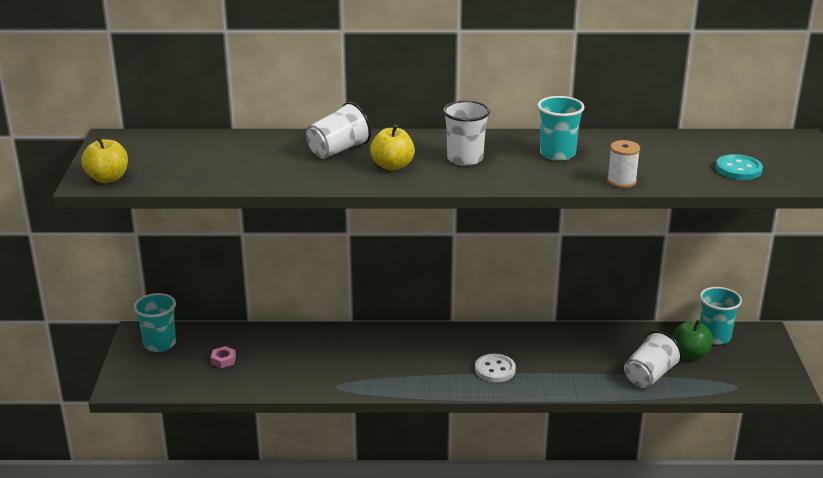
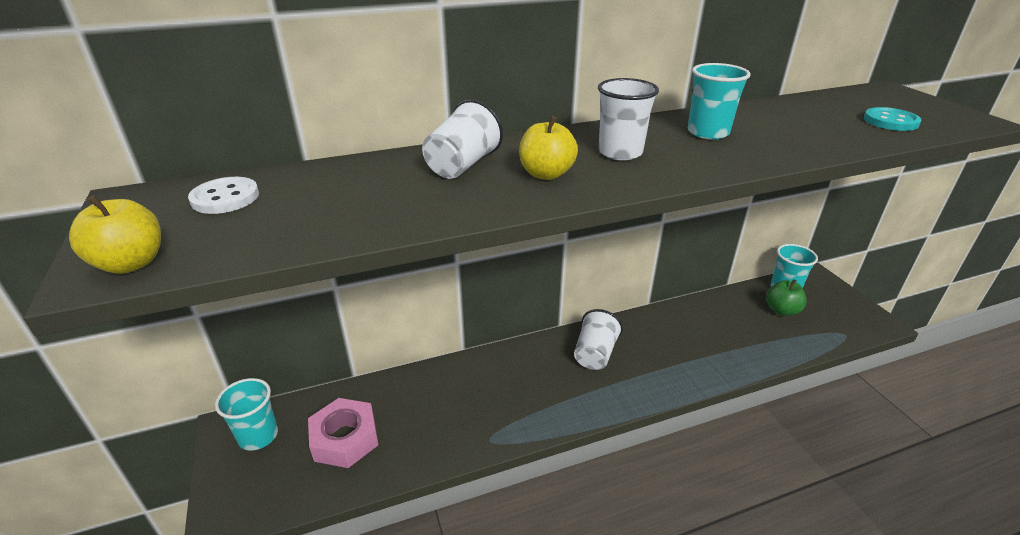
camera: 20 degrees left, 5 degrees up
pink nut [211,346,236,368] -> pink nut [308,398,378,468], size x2.30
white button [475,354,516,382] -> white button moved to [188,177,259,214]
white spool [607,140,640,188] -> none
white cup [624,331,682,388] -> white cup moved to [574,309,623,370]

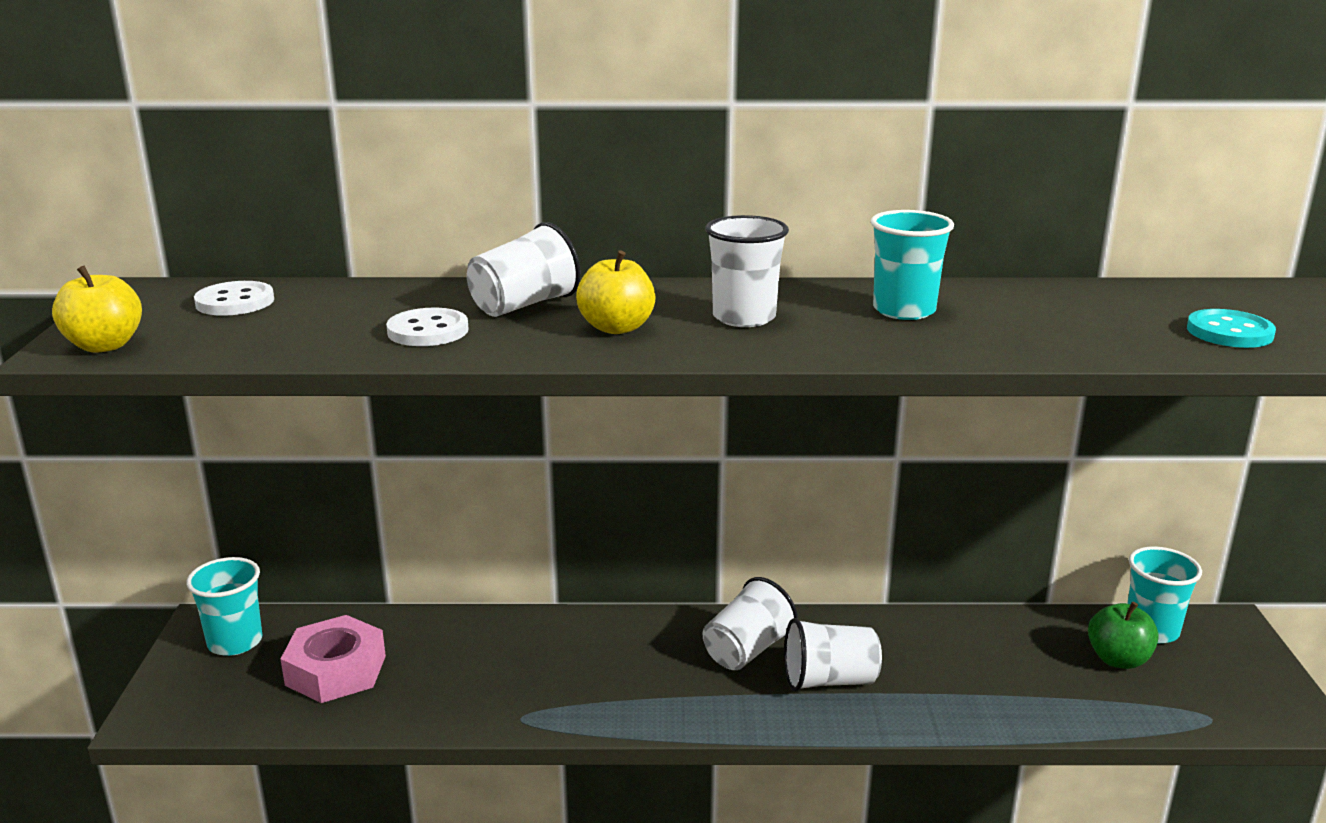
camera: 20 degrees right, 10 degrees down
none -> white button [386,308,469,346]
none -> white cup [784,618,882,692]

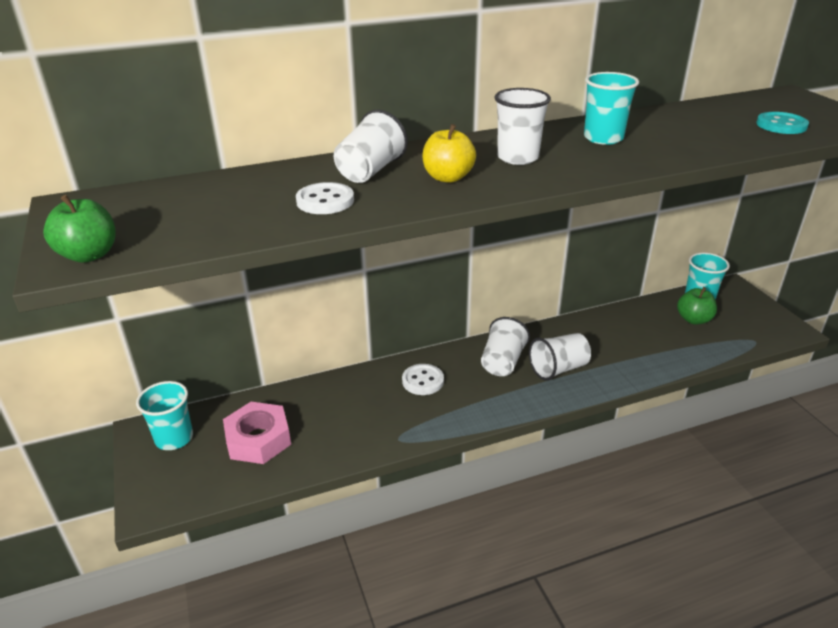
camera: 20 degrees left, 10 degrees up
yellow apple [52,266,142,353] -> green apple [43,195,116,262]
white button [194,281,274,316] -> white button moved to [402,364,444,395]

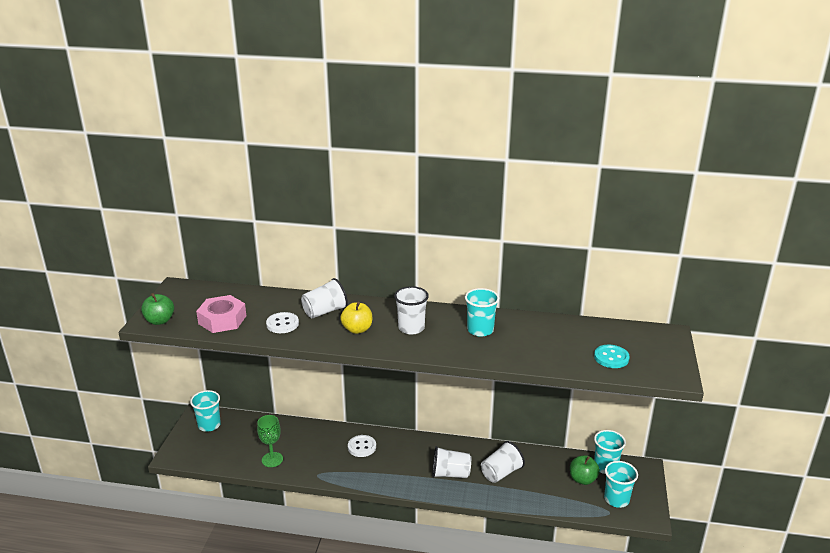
camera: 30 degrees right, 5 degrees down
pink nut [223,402,291,464] -> pink nut moved to [196,295,246,333]
white cup [481,317,530,376] -> white cup moved to [481,441,525,483]
none -> green goblet [257,415,283,467]
none -> turquoise cup [604,461,638,508]

